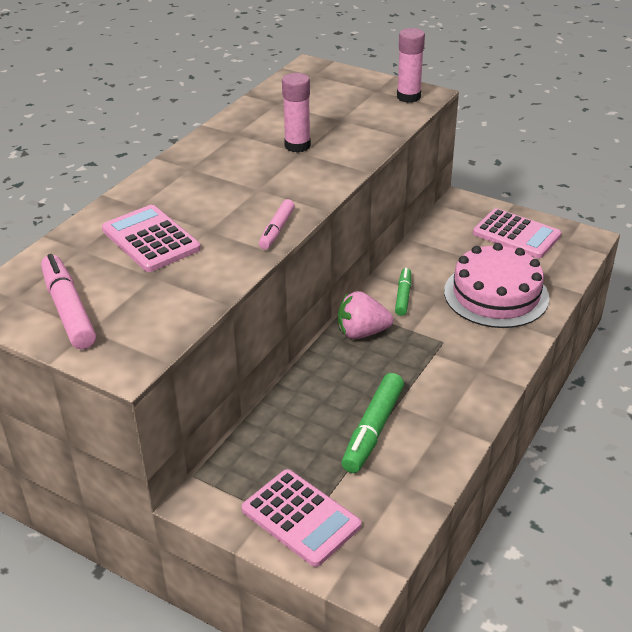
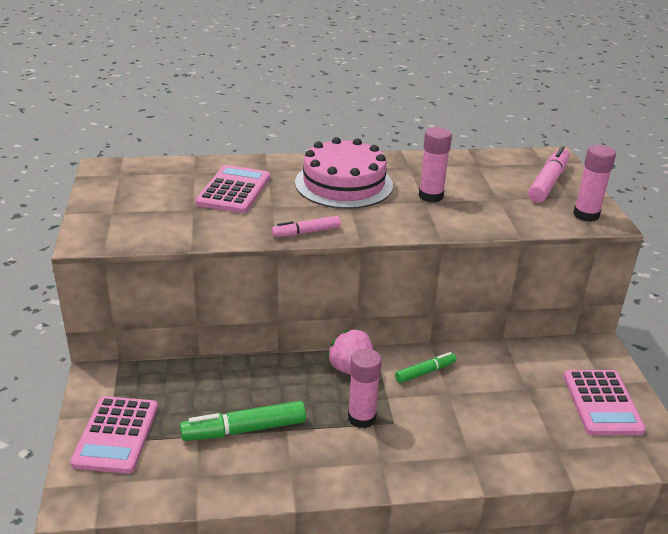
camera: 50 degrees right, 5 degrees down
pink marker [41,254,96,349] -> pink marker moved to [528,146,569,203]
pink cake [444,243,549,328] -> pink cake moved to [295,137,393,209]
none -> pink glue stick [348,348,382,428]

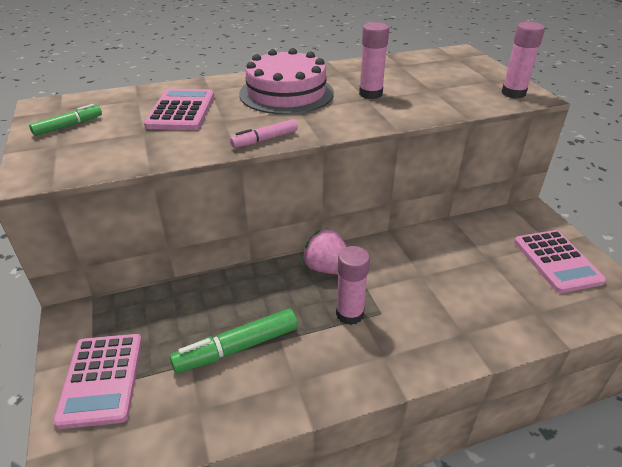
camera: 10 degrees left, 5 degrees up
green marker [395,352,457,383] -> green marker moved to [29,104,102,136]
pink marker [528,146,569,203] -> none

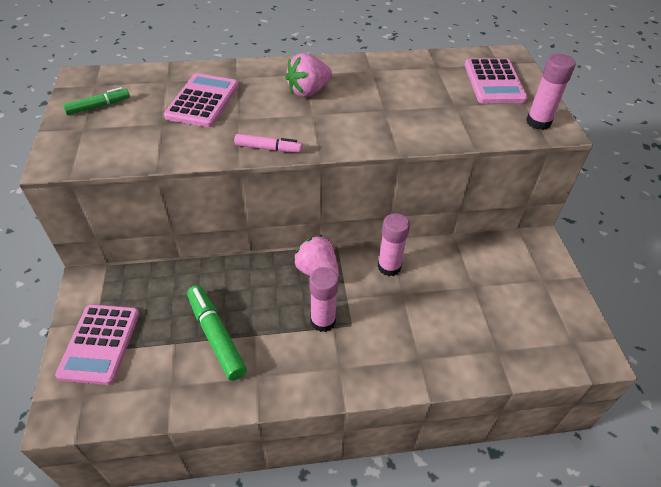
camera: 10 degrees right, 10 degrees up
green marker [170,309,298,373] -> green marker turned 75 degrees clockwise [187,285,247,381]
pink marker [230,119,298,148] -> pink marker turned 150 degrees counterclockwise [234,134,303,153]
pink cake [239,48,334,114] -> pink strawberry [285,53,332,97]
pink glue stick [359,22,389,99] -> pink glue stick moved to [378,213,410,276]
pink calculator [514,230,606,293] -> pink calculator moved to [465,58,528,103]

